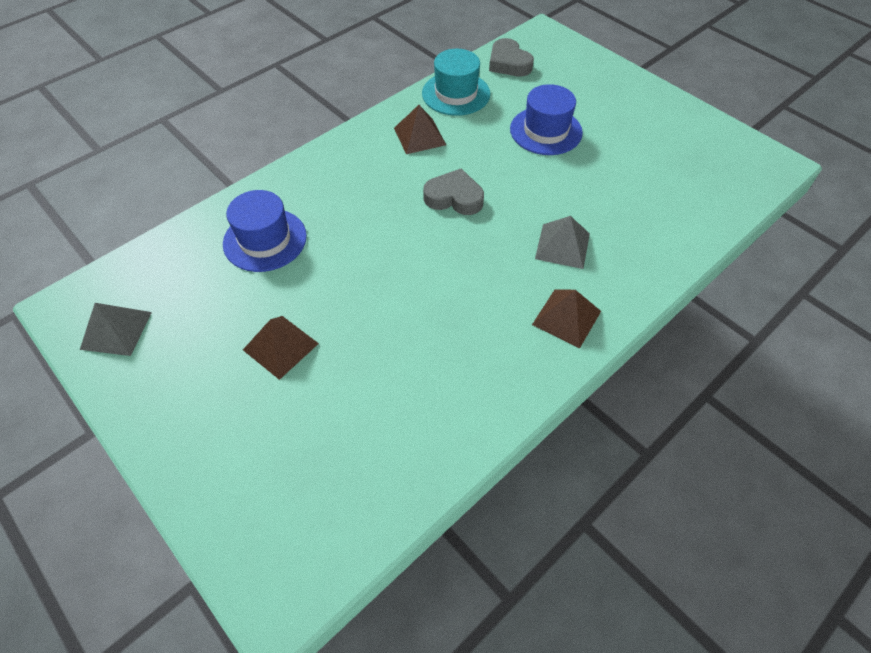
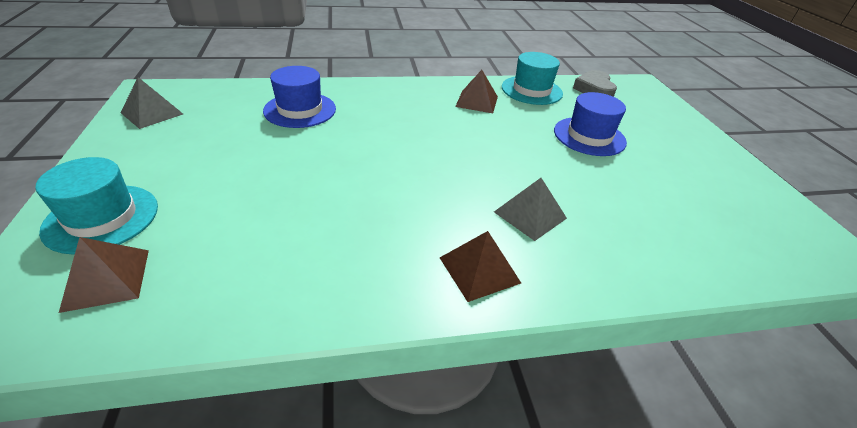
camera: 30 degrees right, 15 degrees down
brown pyramid [243,316,319,380] -> brown pyramid moved to [59,237,149,313]
grey heart [423,168,484,215] -> none
none -> turquoise hat [35,157,158,255]

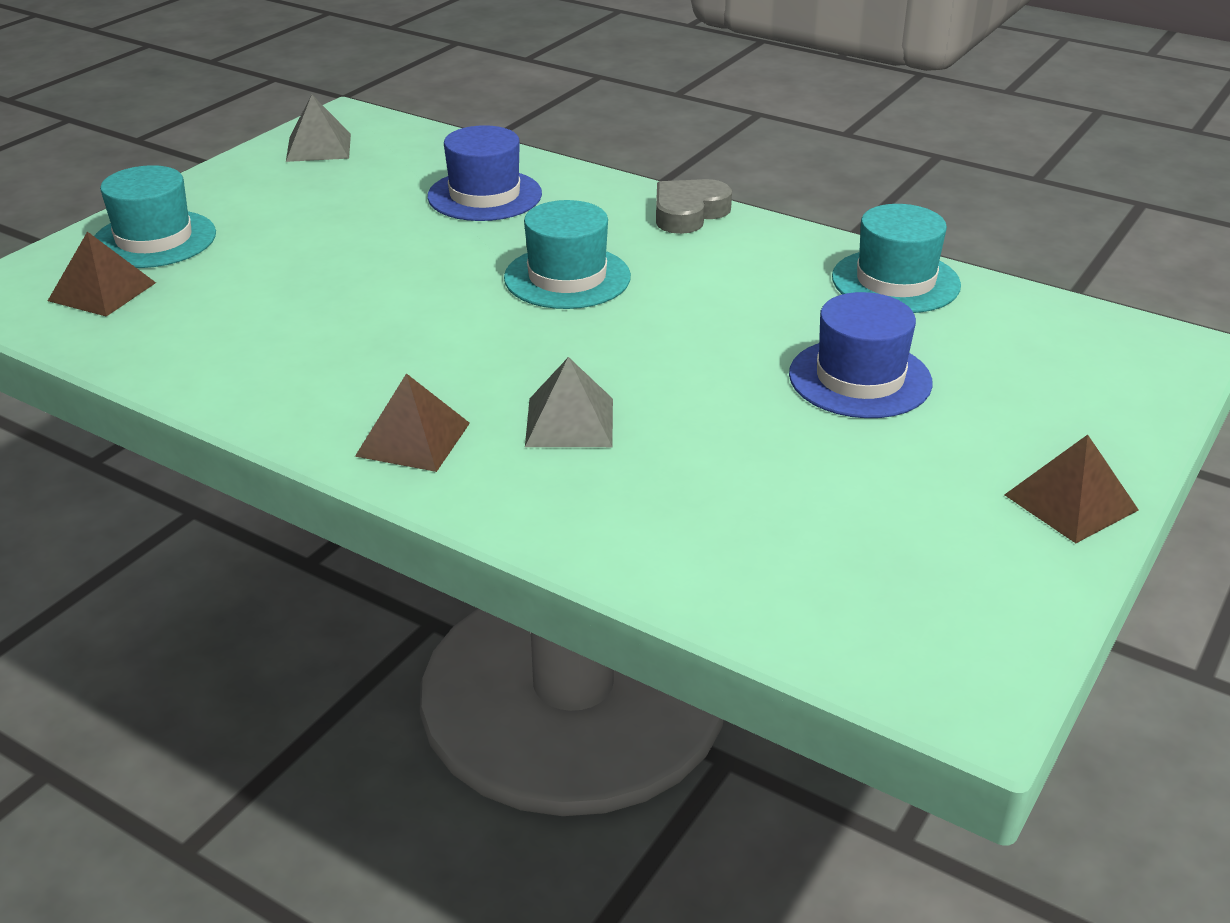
camera: 45 degrees right, 5 degrees down
brown pyramid [455,70,498,113] -> brown pyramid moved to [1004,435,1139,543]
grey heart [573,70,617,97] -> grey heart moved to [656,179,732,234]
none -> turquoise hat [504,200,631,309]

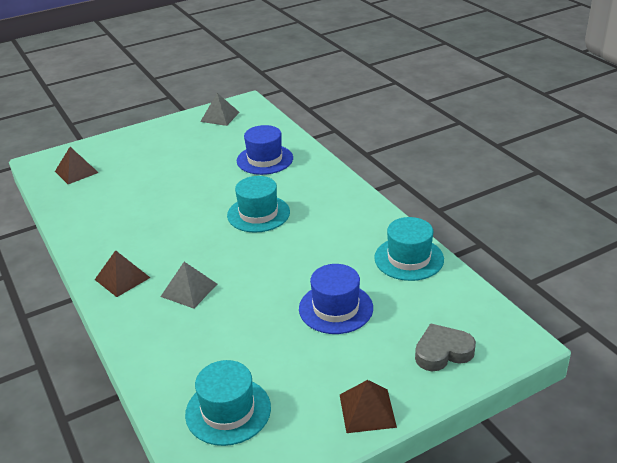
camera: 30 degrees right, 0 degrees up
turquoise hat [94,165,216,268] -> turquoise hat moved to [185,360,271,446]
grey heart [656,179,732,234] -> grey heart moved to [415,323,476,371]

